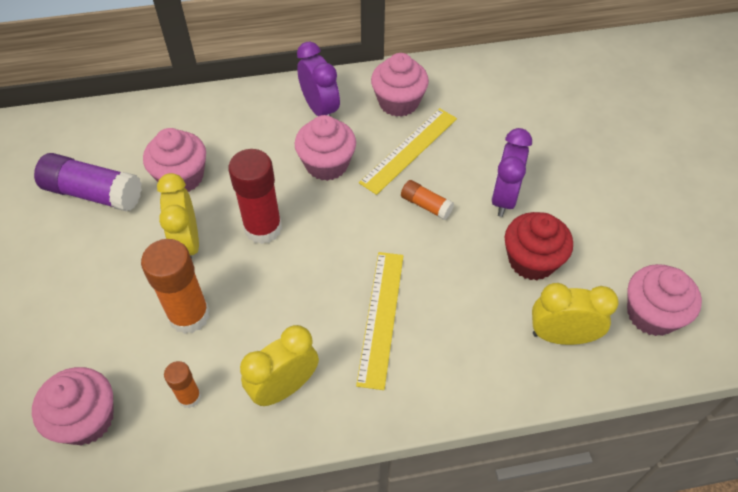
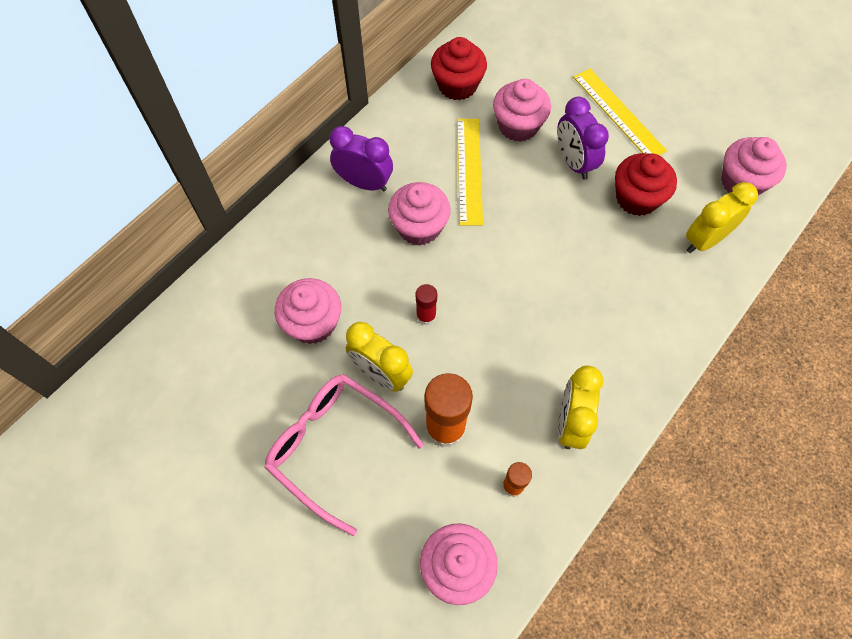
camera: 40 degrees left, 10 degrees up
purple glue stick [34,153,142,212] -> none
red glue stick [228,149,282,244] -> red glue stick [416,284,437,325], size x0.53
yellow ruler [356,252,404,390] -> yellow ruler moved to [573,68,667,155]
pink cupcake [371,53,429,117] -> pink cupcake moved to [493,79,551,142]
orange glue stick [401,180,454,220] -> none
none -> pink glasses [264,374,424,536]
none -> red cupcake [431,37,487,100]

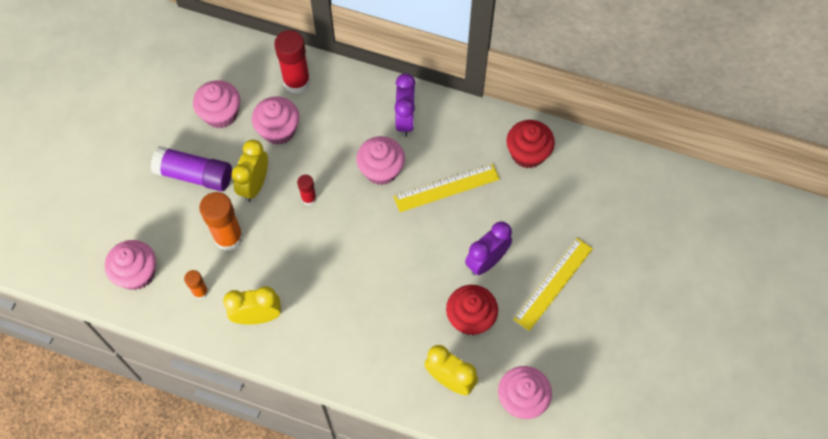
camera: 70 degrees right, 0 degrees up
pink glasses [264,374,424,536] -> purple glue stick [151,146,232,191]
pink cupcake [493,79,551,142] -> pink cupcake moved to [193,80,240,128]
none -> red glue stick [274,30,311,94]

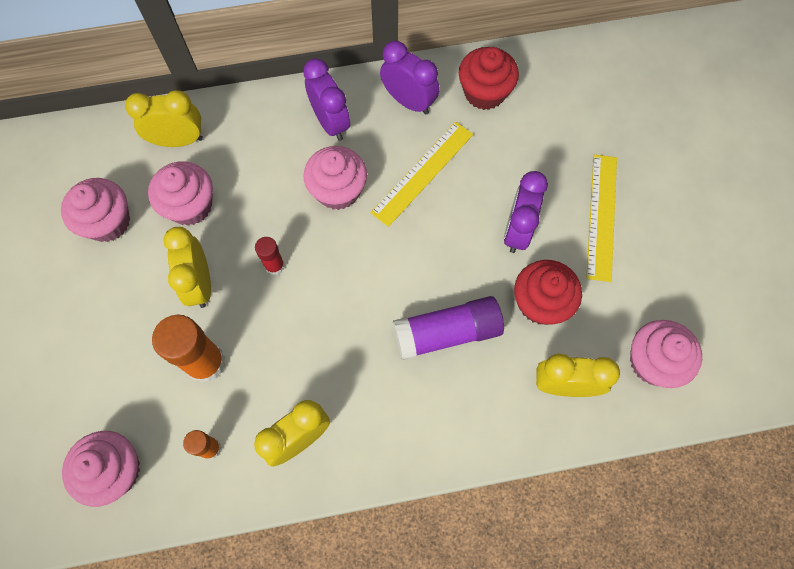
camera: 30 degrees left, 5 degrees up
purple glue stick [151,146,232,191] -> purple glue stick moved to [393,296,504,360]
red glue stick [274,30,311,94] -> yellow clock [125,90,203,147]
none -> purple clock [380,41,440,115]

